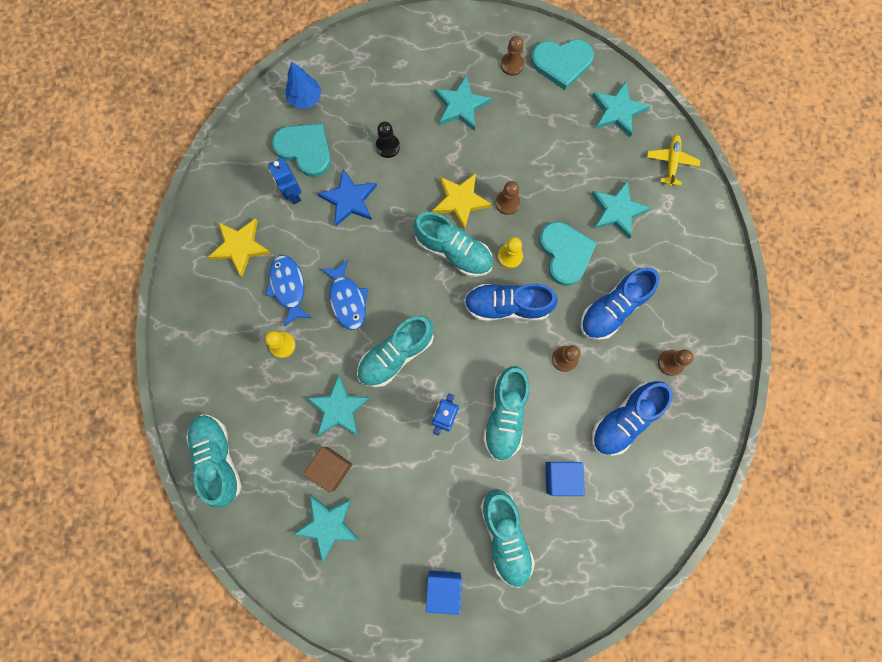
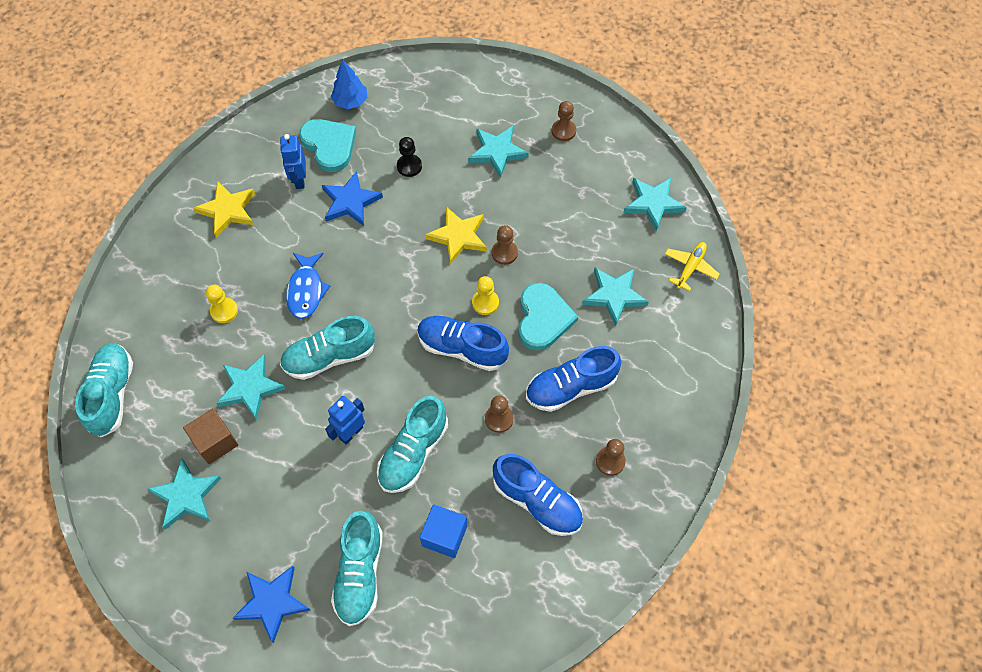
camera: 20 degrees right, 15 degrees down
blue fish [265,255,312,327] -> none
turquoise shoe [413,212,493,277] -> none
blue cube [426,571,462,615] -> blue star [233,566,310,643]
turquoise heart [531,39,594,90] -> none
blue shoe [592,381,673,456] -> blue shoe turned 120 degrees counterclockwise [493,454,583,536]

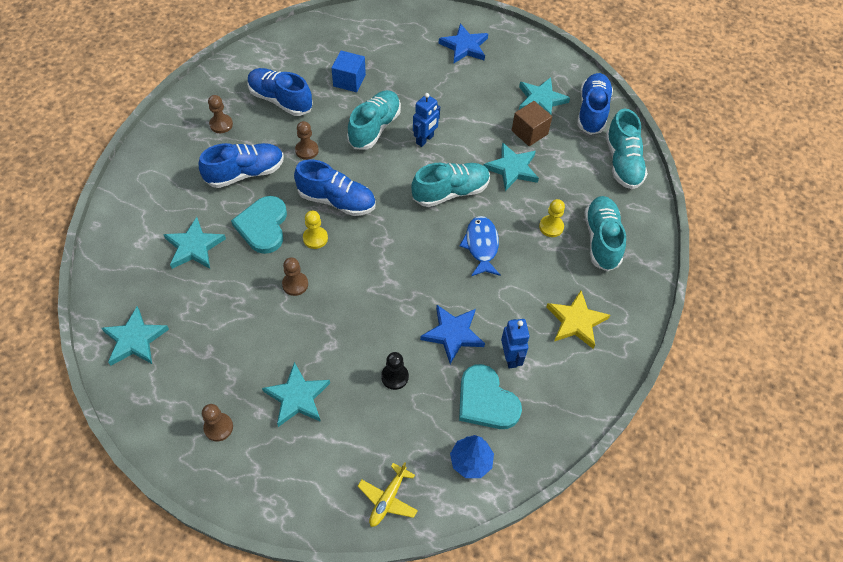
camera: 175 degrees right, 5 degrees down
turquoise shoe [331,510,383,626] -> turquoise shoe moved to [584,196,626,272]
yellow star [425,207,487,264] -> none
yellow plane [665,242,720,291] -> yellow plane moved to [358,462,418,527]
none -> blue shoe [577,73,613,135]

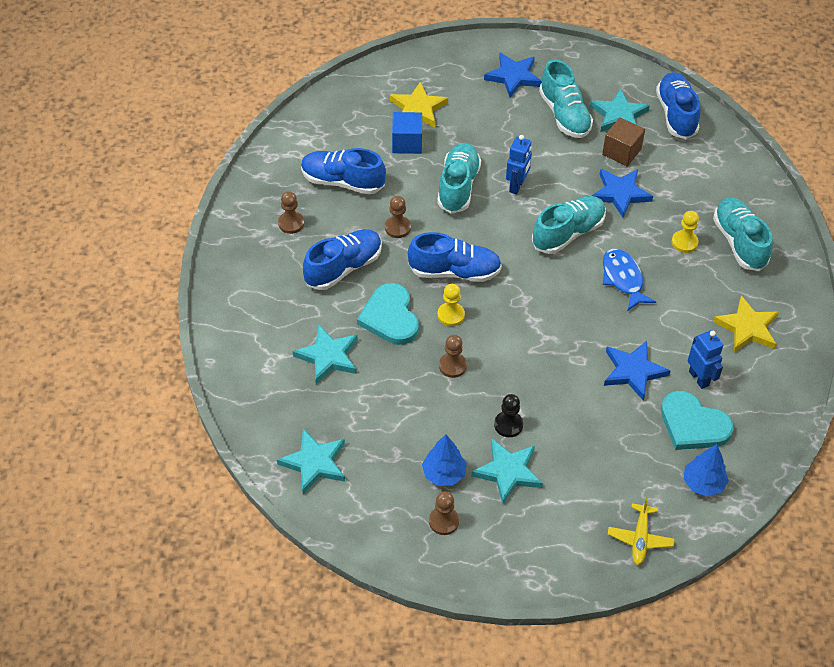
camera: 15 degrees left, 5 degrees down
black pawn [381,352,409,390] -> black pawn moved to [494,394,523,437]
turquoise star [484,142,539,191] -> blue star [591,169,653,218]
turquoise shoe [606,109,648,189] -> turquoise shoe moved to [539,59,593,138]
none -> yellow star [390,82,448,127]
none -> blue tree [422,435,467,486]

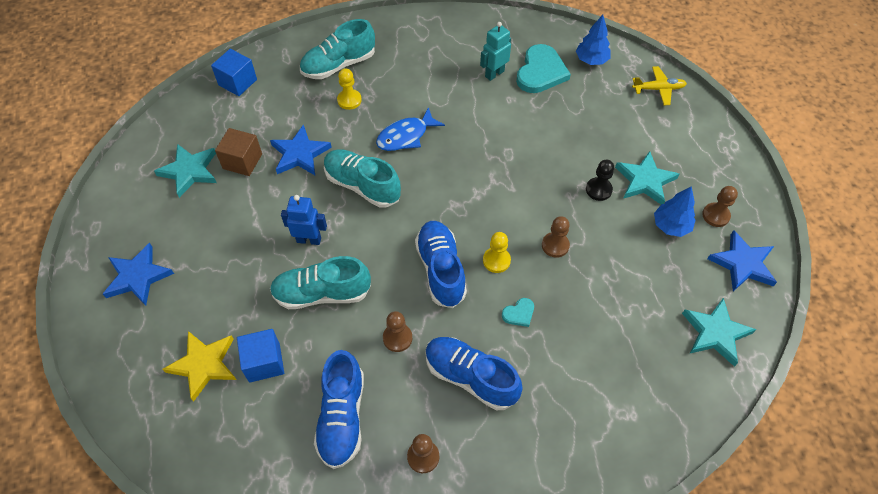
camera: 105 degrees left, 5 degrees up
turquoise star [293,325,358,384] -> none
turquoise heart [357,283,419,345] -> turquoise heart [502,298,534,327], size x0.46
turquoise shoe [539,59,593,138] -> none
blue star [604,341,671,401] -> blue star moved to [707,230,777,291]
blue shoe [656,72,701,139] -> none
blue robot [688,330,723,389] -> turquoise robot [480,22,511,81]
yellow star [713,295,779,352] -> none
none -> blue cube [211,49,257,96]

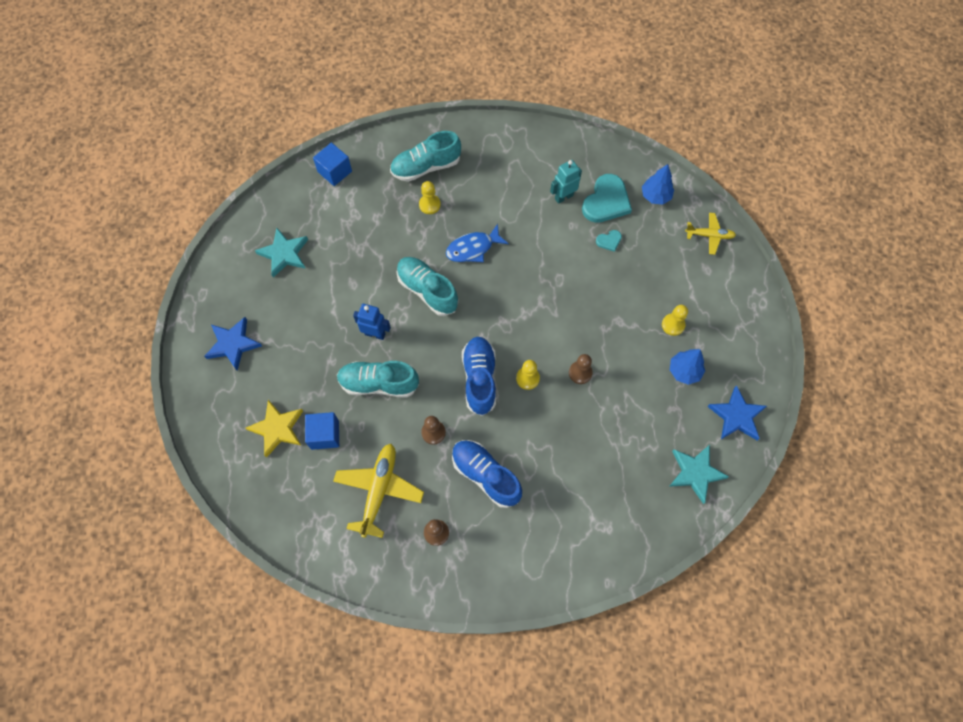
camera: 10 degrees right, 10 degrees up
brown cube [215,128,262,176] -> none
blue star [270,124,332,175] -> none
blue shoe [314,350,364,469] -> yellow plane [333,444,424,538]
turquoise heart [502,298,534,327] -> turquoise heart moved to [596,230,622,252]
black pawn [586,160,614,201] -> none
turquoise star [615,151,679,204] -> yellow pawn [662,305,688,336]
brown pawn [702,186,738,227] -> none

